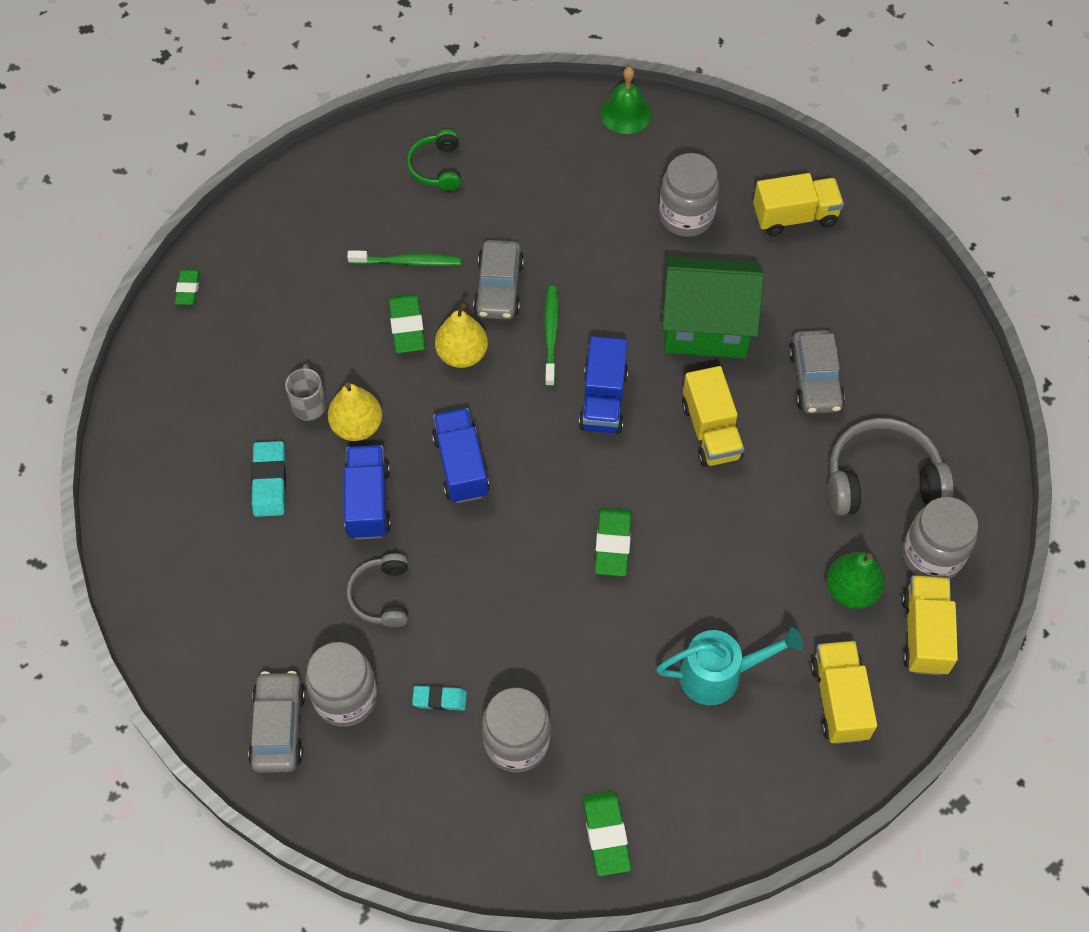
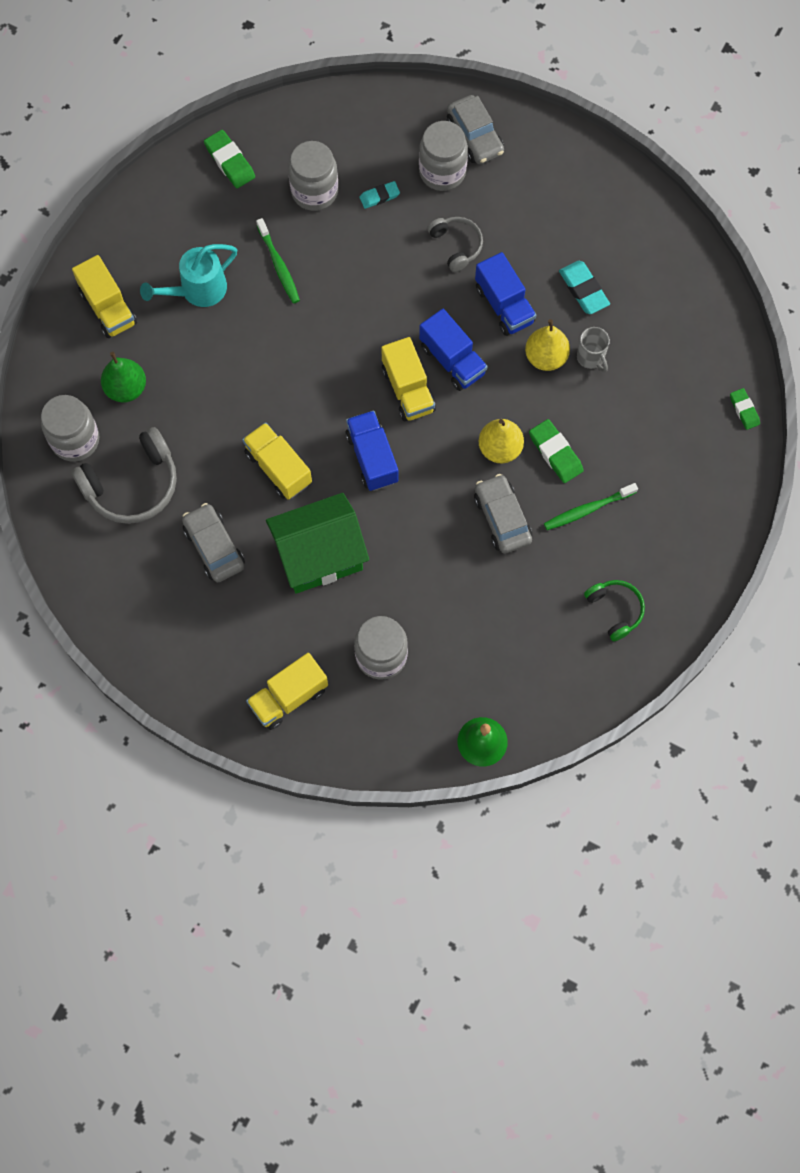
camera: 155 degrees right, 10 degrees up
green toothbrush [544,286,559,387] -> green toothbrush moved to [256,218,300,303]
green eraser [595,508,631,576] -> none
yellow truck [901,575,958,675] -> yellow truck moved to [381,337,436,421]

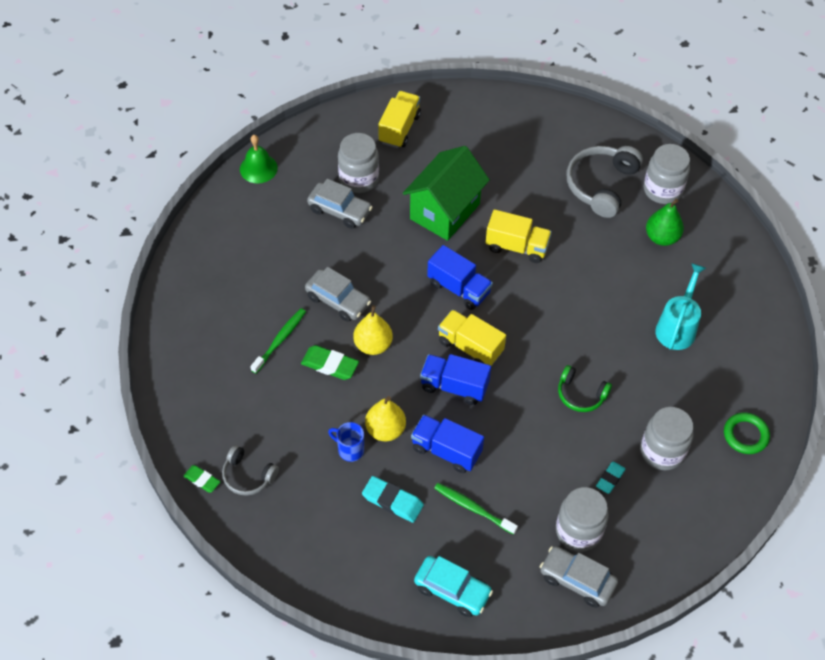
camera: 145 degrees right, 15 degrees down
yellow truck [72,255,137,338] -> none
grey car [182,503,245,582] -> grey car moved to [307,179,373,229]
green eraser [204,130,255,188] -> green ring [724,412,770,454]
green toothbrush [256,218,300,303] -> green toothbrush moved to [434,483,518,535]
grey headphones [427,217,483,272] -> grey headphones moved to [222,445,279,496]
grey mug [577,327,610,373] -> blue mug [328,422,364,462]
green headphones [584,580,645,642] -> green headphones moved to [558,365,612,412]
none -> turquoise car [414,556,493,617]

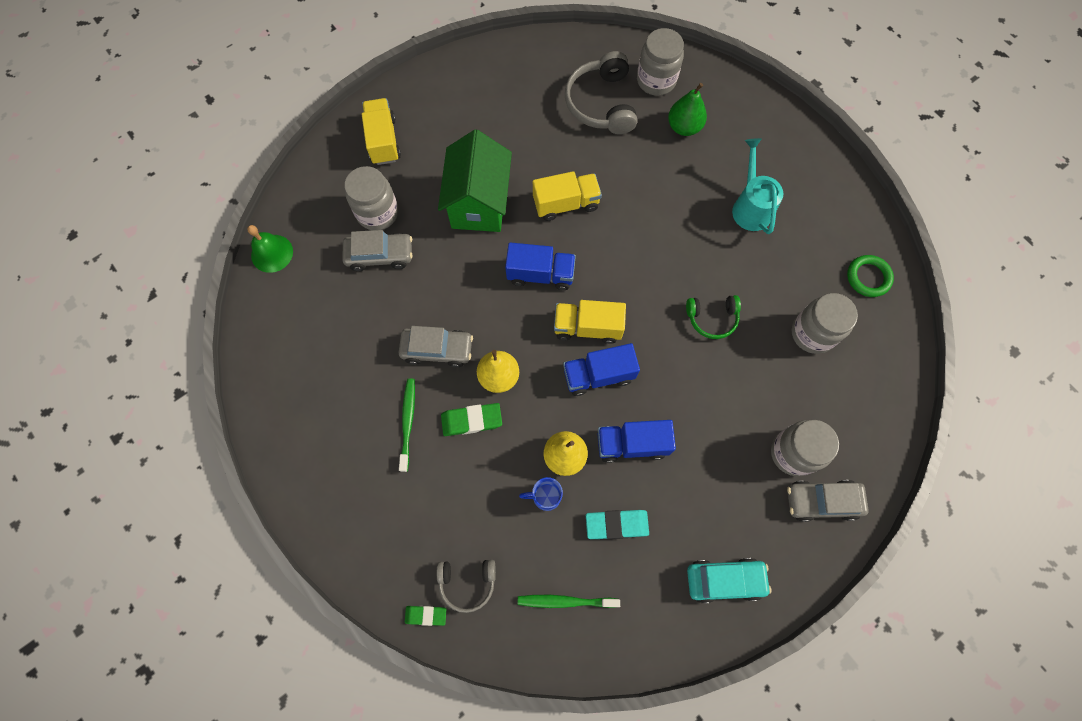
camera: 30 degrees left, 15 degrees up
green toothbrush [434,483,518,535] -> green toothbrush moved to [518,595,620,608]
turquoise eraser [596,461,626,494] -> none

